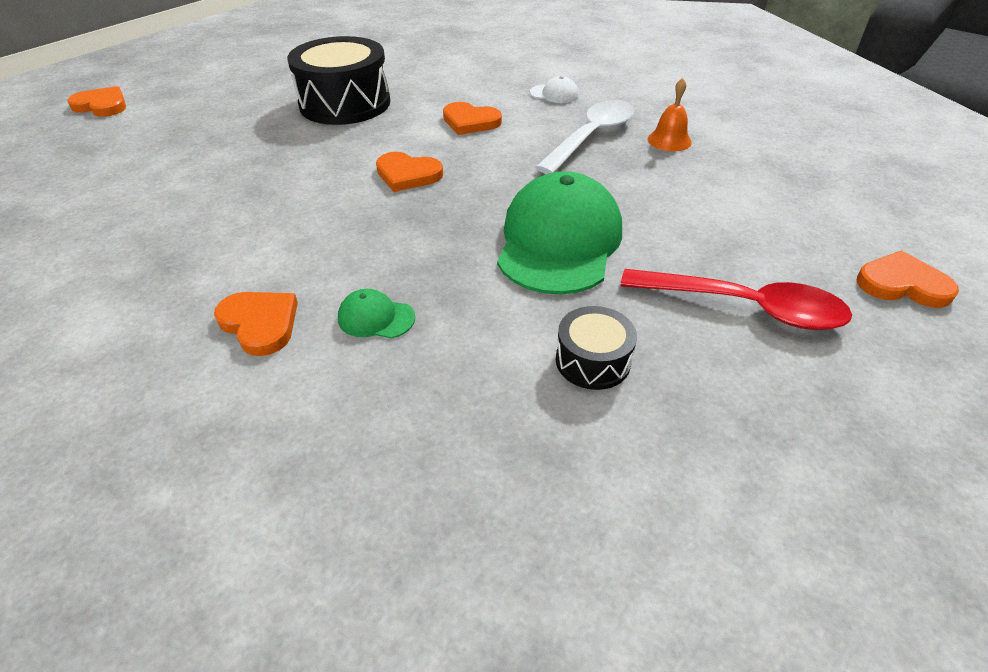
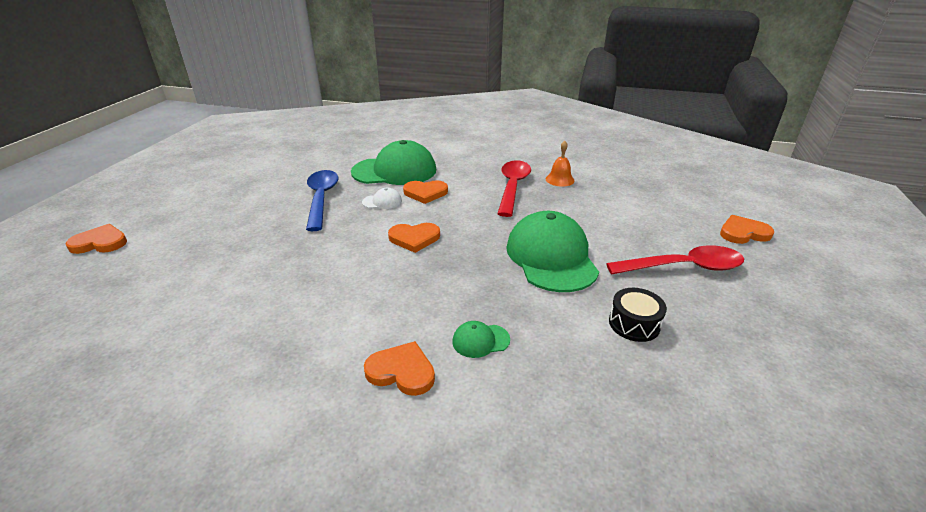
camera: 25 degrees left, 10 degrees down
black drum [287,36,390,125] -> blue spoon [306,170,339,231]
white cap [530,76,579,103] -> white cap moved to [362,188,402,209]
white spoon [535,100,634,174] -> red spoon [497,161,531,217]
none -> green cap [351,140,436,185]

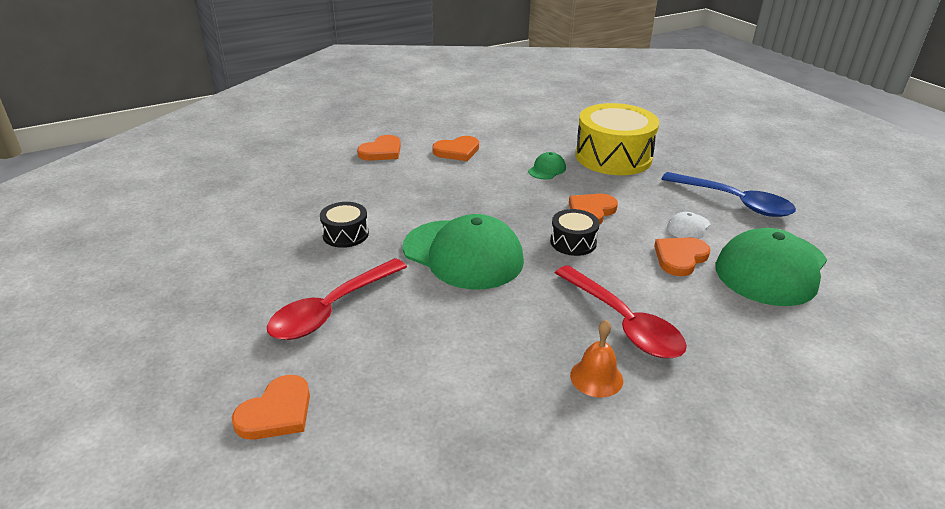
camera: 135 degrees right, 0 degrees up
orange heart [66,224,127,254] -> orange heart moved to [357,135,401,161]
green cap [452,321,510,358] -> green cap moved to [528,152,566,179]
none -> black drum [550,209,600,256]
none -> yellow drum [575,103,659,175]

